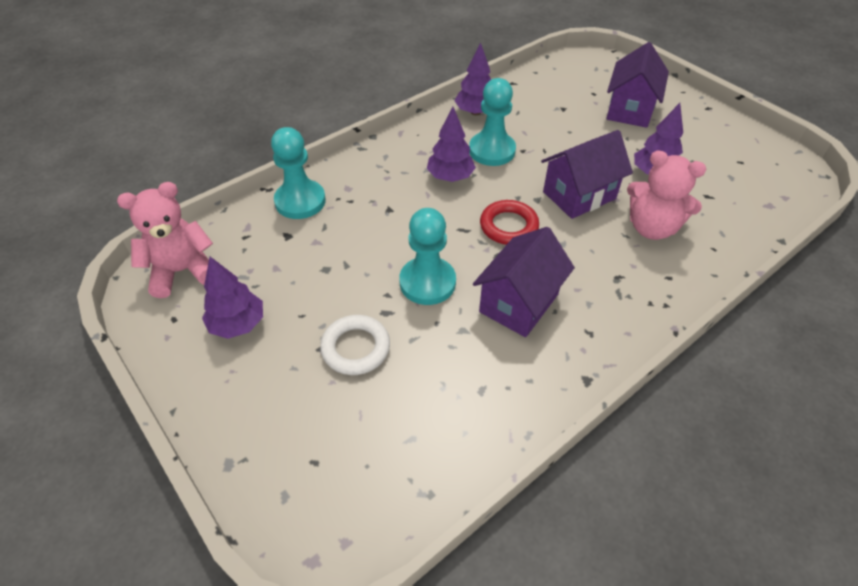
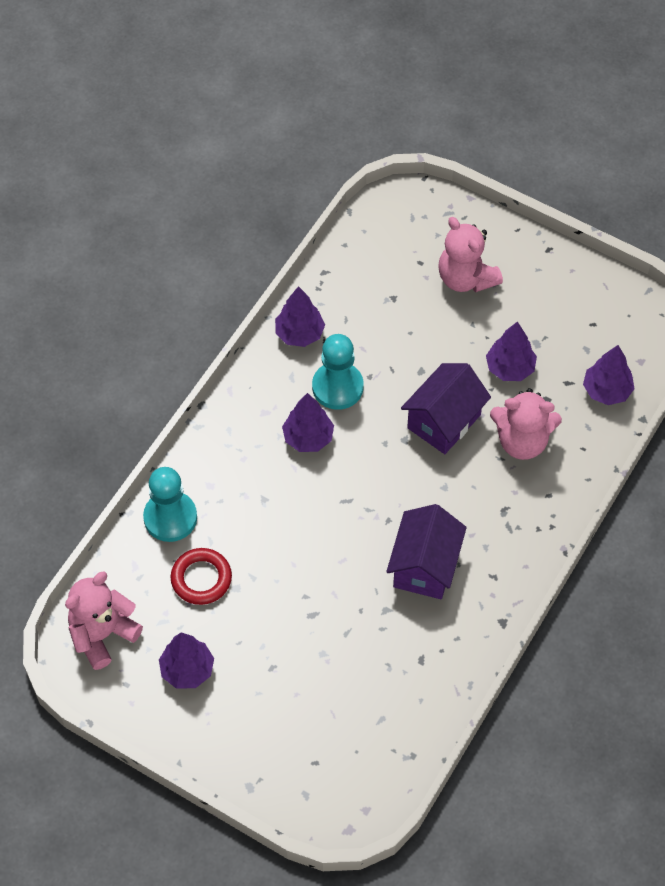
camera: 20 degrees left, 10 degrees up
white ring [320,315,390,375] -> none
turquoise pawn [399,208,456,305] -> none
red ring [480,200,539,245] -> red ring moved to [171,548,232,605]
purple house [606,42,669,128] -> pink teddy bear [438,217,503,292]
none -> purple tree [583,345,635,405]

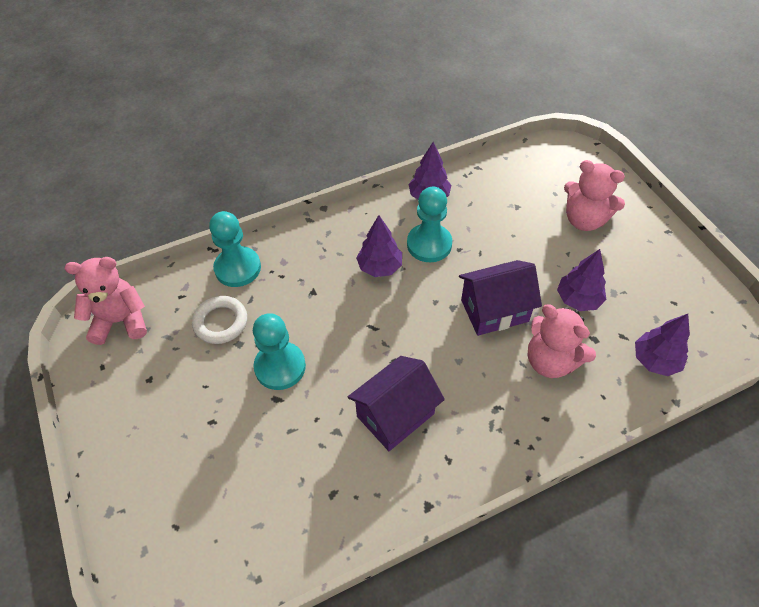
camera: 35 degrees right, 5 degrees down
purple tree [159,632,214,689] -> none
red ring [171,548,232,605] -> white ring [192,296,247,344]
pink teddy bear [438,217,503,292] -> pink teddy bear turned 60 degrees counterclockwise [564,160,625,231]
none -> turquoise pawn [253,313,306,390]

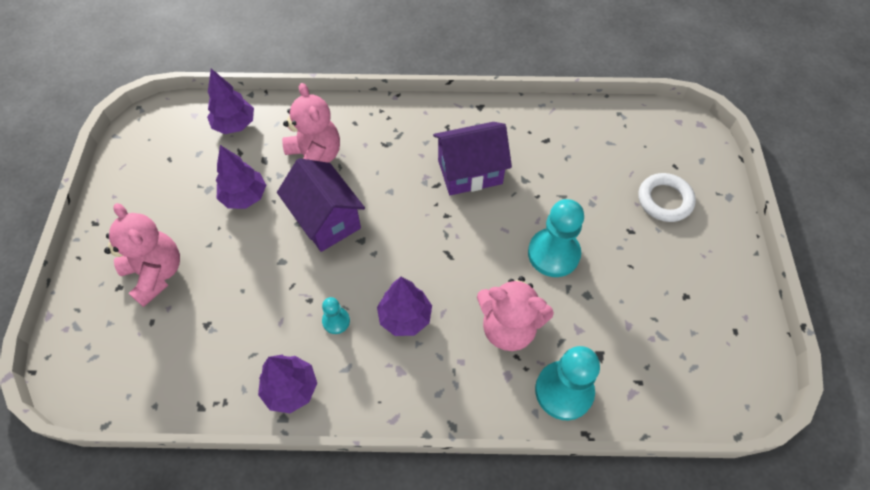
camera: 155 degrees left, 5 degrees up
pink teddy bear [65,257,147,345] -> pink teddy bear moved to [477,276,554,351]
white ring [192,296,247,344] -> white ring moved to [638,173,696,222]
turquoise pawn [407,187,452,262] -> turquoise pawn [322,297,350,334], size x0.50
purple house [459,260,542,336] -> purple house turned 45 degrees clockwise [277,158,365,252]

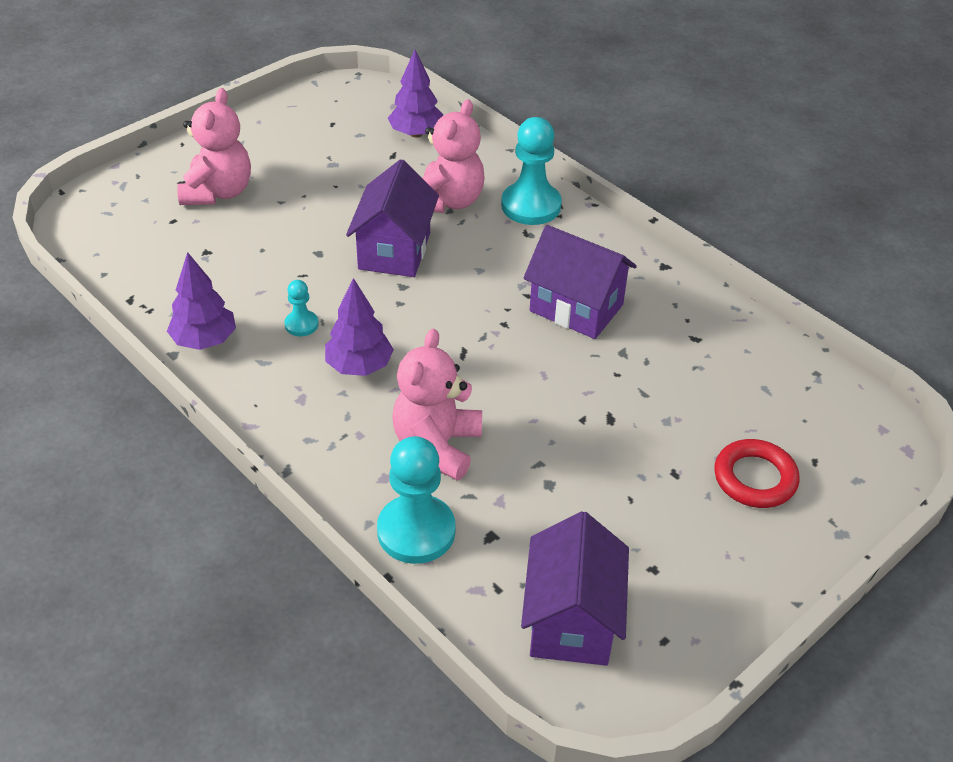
camera: 45 degrees right, 15 degrees down
purple tree [216,145,266,209] -> none
pink teddy bear [477,276,554,351] -> pink teddy bear turned 45 degrees clockwise [392,329,482,480]
turquoise pawn [528,199,584,277] -> turquoise pawn moved to [501,117,562,225]
white ring [638,173,696,222] -> red ring [714,439,799,508]
none -> purple house [521,512,629,666]

